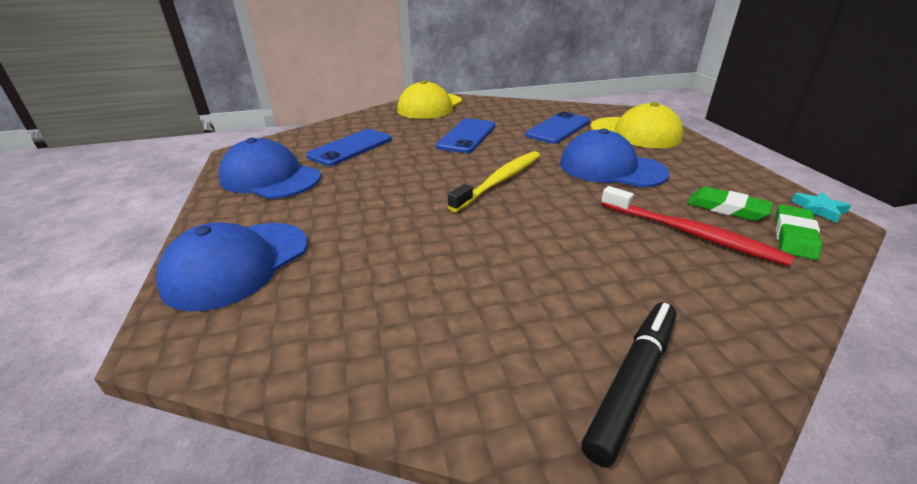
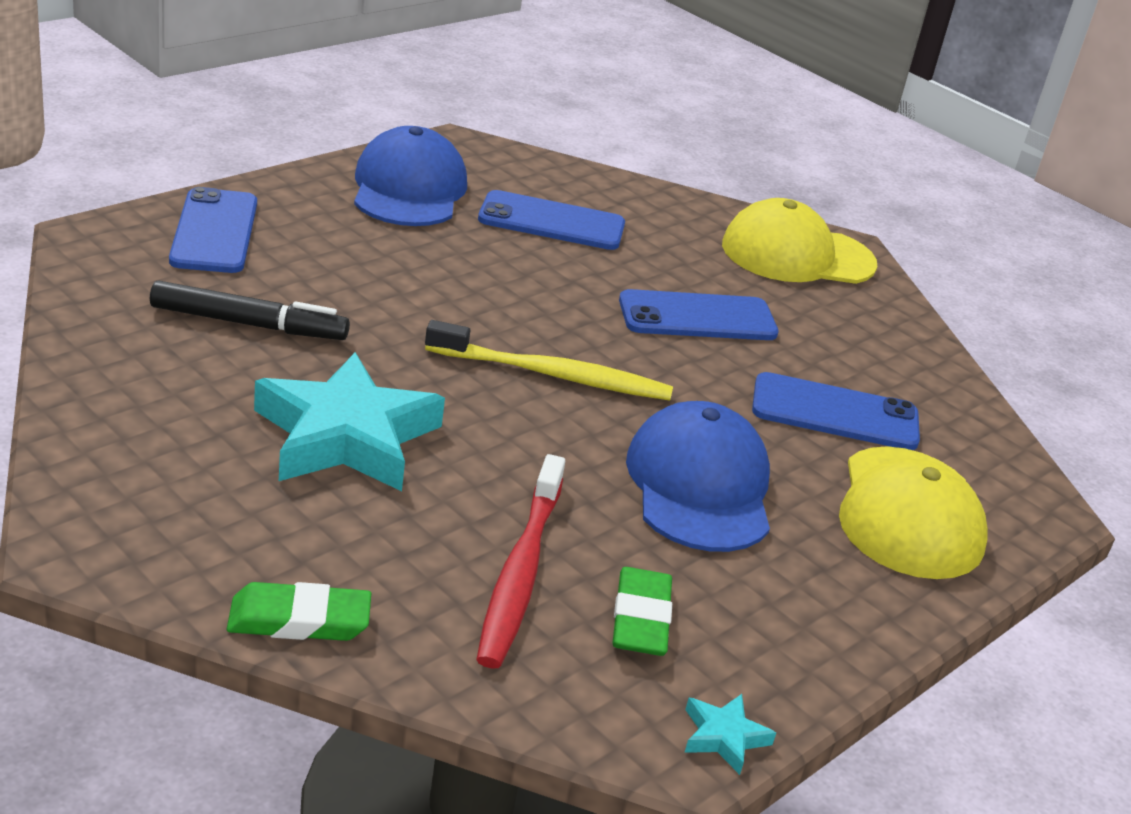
camera: 55 degrees right, 0 degrees up
blue cap [156,222,308,311] -> blue phone [169,187,257,273]
black marker [581,302,677,467] -> black marker moved to [150,280,350,340]
green eraser [775,205,822,260] -> green eraser moved to [227,582,371,641]
none -> turquoise star [254,352,445,491]

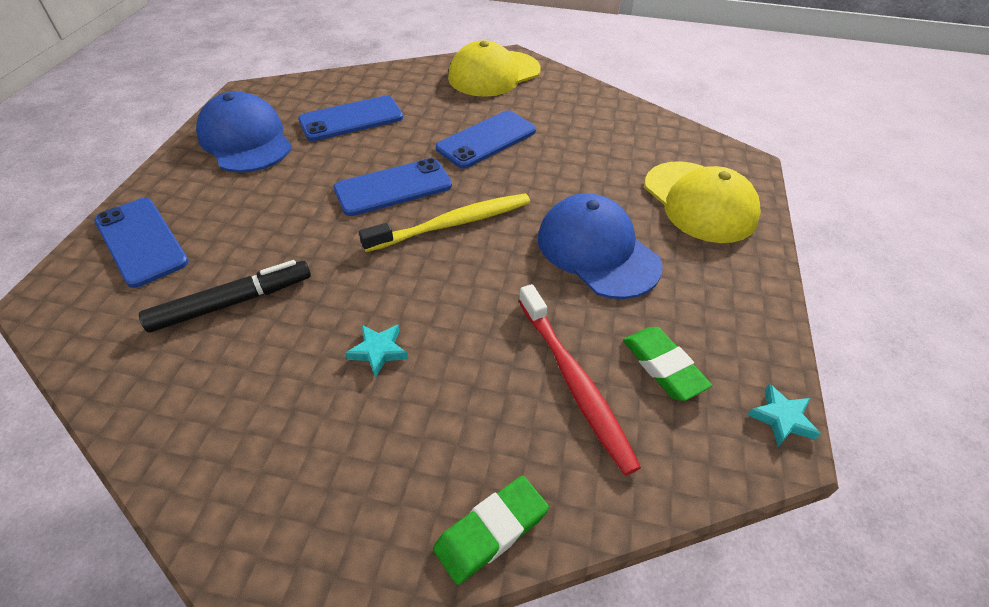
camera: 30 degrees left, 15 degrees up
turquoise star [254,352,445,491] -> turquoise star [345,324,408,378], size x0.41
blue phone [752,372,920,450] -> blue phone moved to [334,158,452,216]

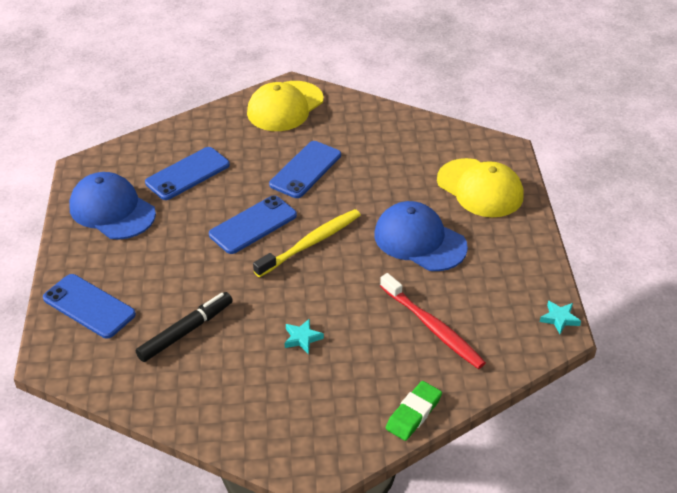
camera: 15 degrees left, 5 degrees down
green eraser [623,327,712,401] -> none

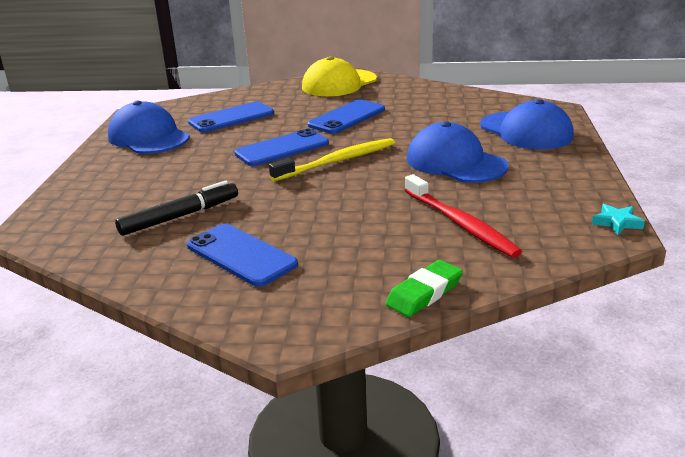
camera: 10 degrees right, 15 degrees down
blue phone [43,274,136,339] -> blue phone moved to [187,224,298,287]
turquoise star [285,318,324,354] -> none
yellow cap [437,158,523,217] -> blue cap [480,99,574,150]

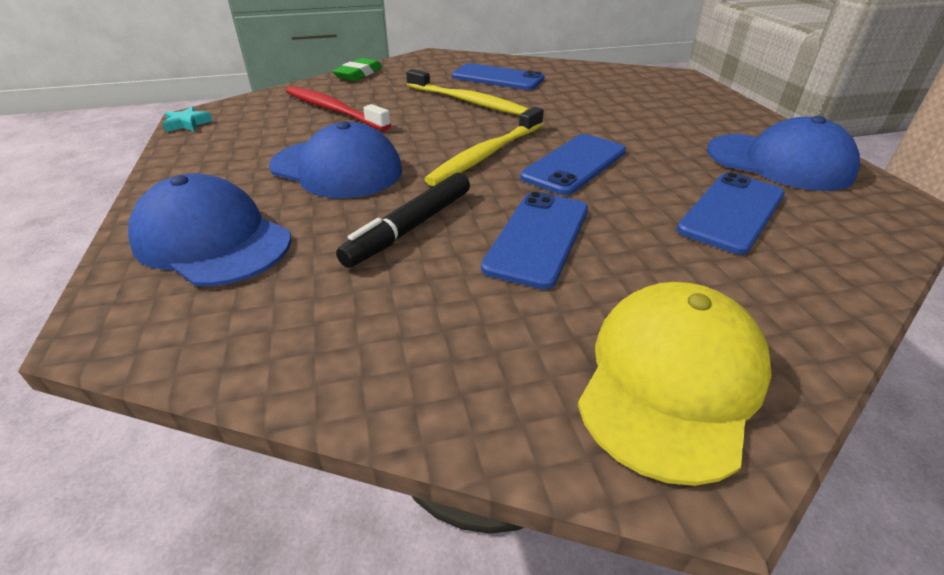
camera: 160 degrees right, 10 degrees up
black marker [115,181,238,236] -> black marker moved to [336,173,470,268]
none -> yellow toothbrush [406,69,529,115]

